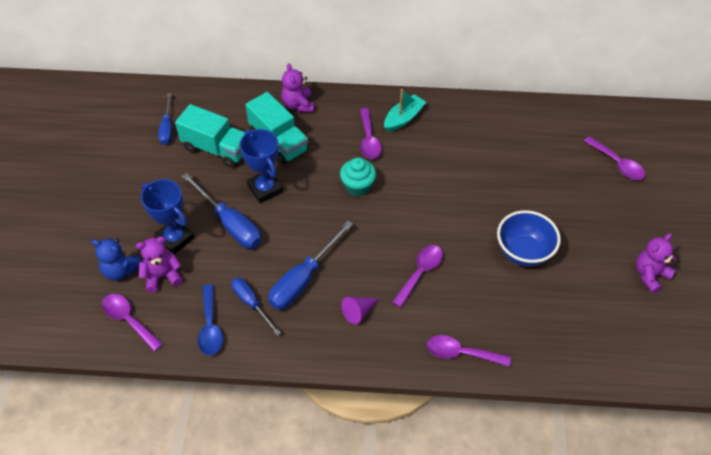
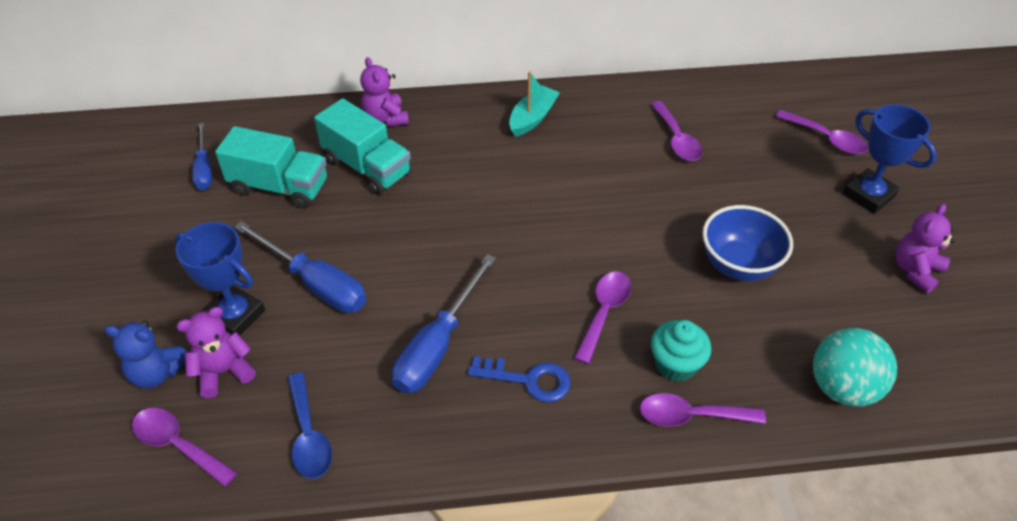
camera: 10 degrees left, 5 degrees down
blue screwdriver [231,278,281,336] -> none
blue trophy [240,129,283,203] -> blue trophy moved to [843,104,937,214]
turquoise cupcake [340,157,376,196] -> turquoise cupcake moved to [651,320,711,382]
purple cone [342,297,379,325] -> blue key [468,356,571,402]
purple spoon [360,108,382,159] -> purple spoon moved to [651,101,703,161]
none -> turquoise ball [813,328,897,407]

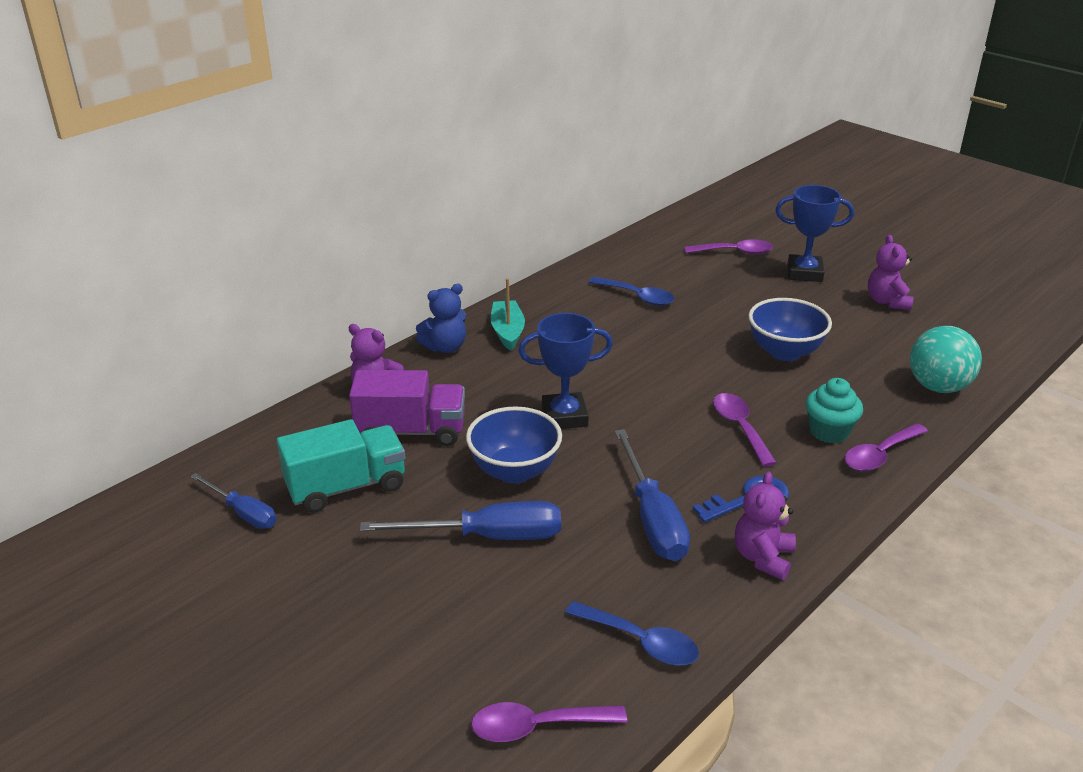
camera: 40 degrees left, 15 degrees down
blue teddy bear [104,321,188,389] -> blue teddy bear moved to [416,284,466,353]
blue trophy [175,222,265,336] -> blue trophy moved to [518,313,613,429]
purple teddy bear [176,307,256,398] -> purple teddy bear moved to [735,471,796,580]
turquoise truck [314,98,411,195] -> purple truck [349,370,465,446]
purple spoon [651,101,703,161] -> blue spoon [588,277,675,306]
none -> blue bowl [466,407,562,484]

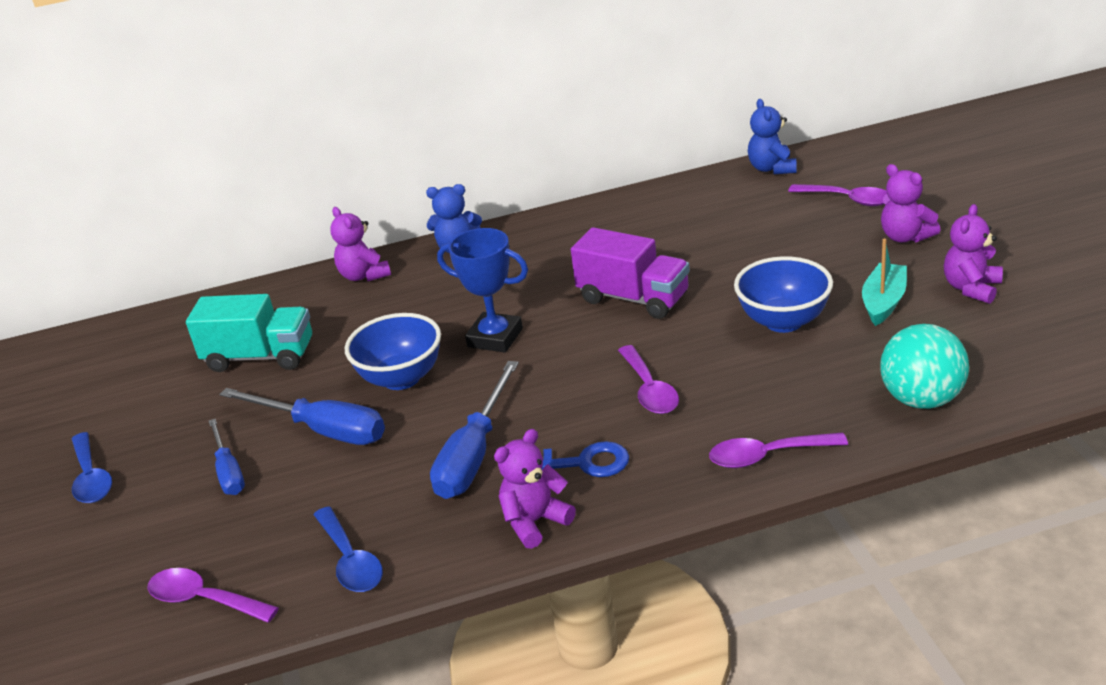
camera: 35 degrees right, 0 degrees up
blue screwdriver [190,473,276,529] -> blue screwdriver moved to [209,419,245,495]
purple truck [349,370,465,446] -> purple truck moved to [571,227,690,319]
turquoise boat [491,278,525,351] -> turquoise boat moved to [862,239,907,326]
blue spoon [588,277,675,306] -> blue spoon moved to [72,432,112,503]
purple spoon [713,393,777,467] -> purple spoon turned 150 degrees clockwise [618,345,679,414]
blue trophy [775,185,854,282] -> purple teddy bear [881,164,940,242]
turquoise cupcake [806,378,863,443] -> none
none -> blue teddy bear [748,99,797,174]

